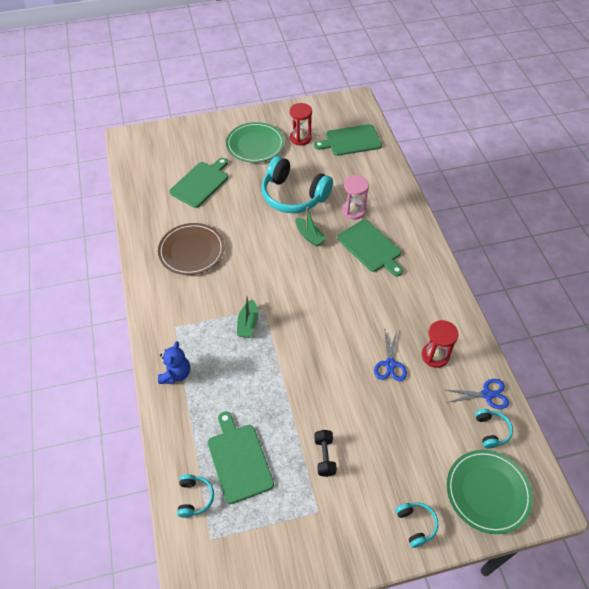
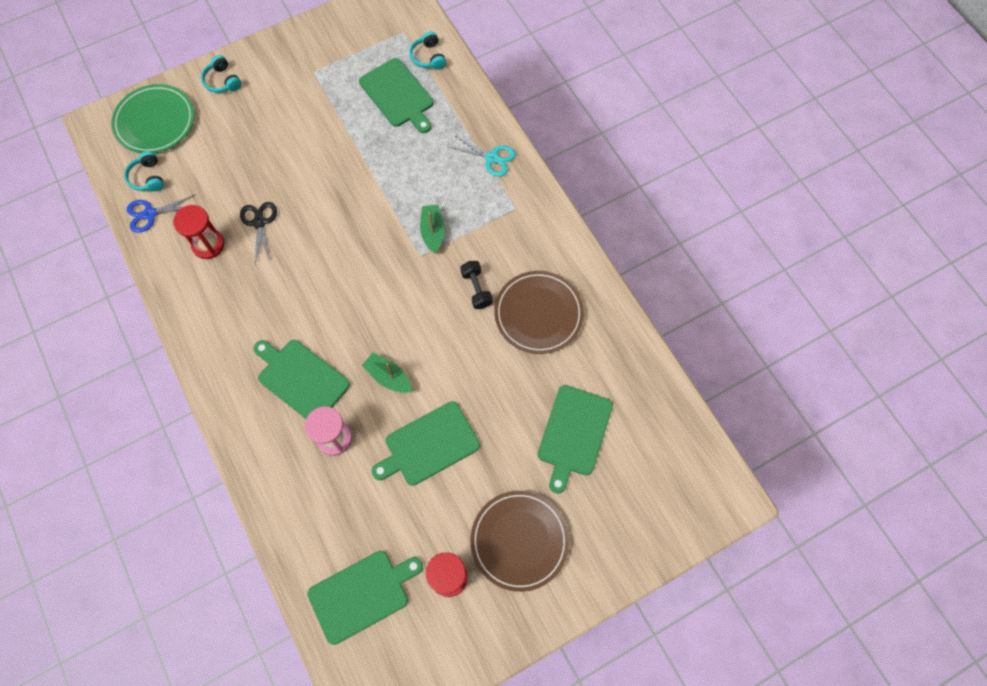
camera: 165 degrees right, 15 degrees up
blue teddy bear [158,341,190,384] -> turquoise scissors [449,135,516,176]
green plate [226,122,284,163] -> brown plate [470,491,569,592]
turquoise headphones [261,156,333,213] -> green cutting board [371,401,480,486]
black dumbbell [314,430,337,477] -> black dumbbell moved to [460,261,493,309]
blue scissors [374,329,407,381] -> black scissors [240,202,277,264]

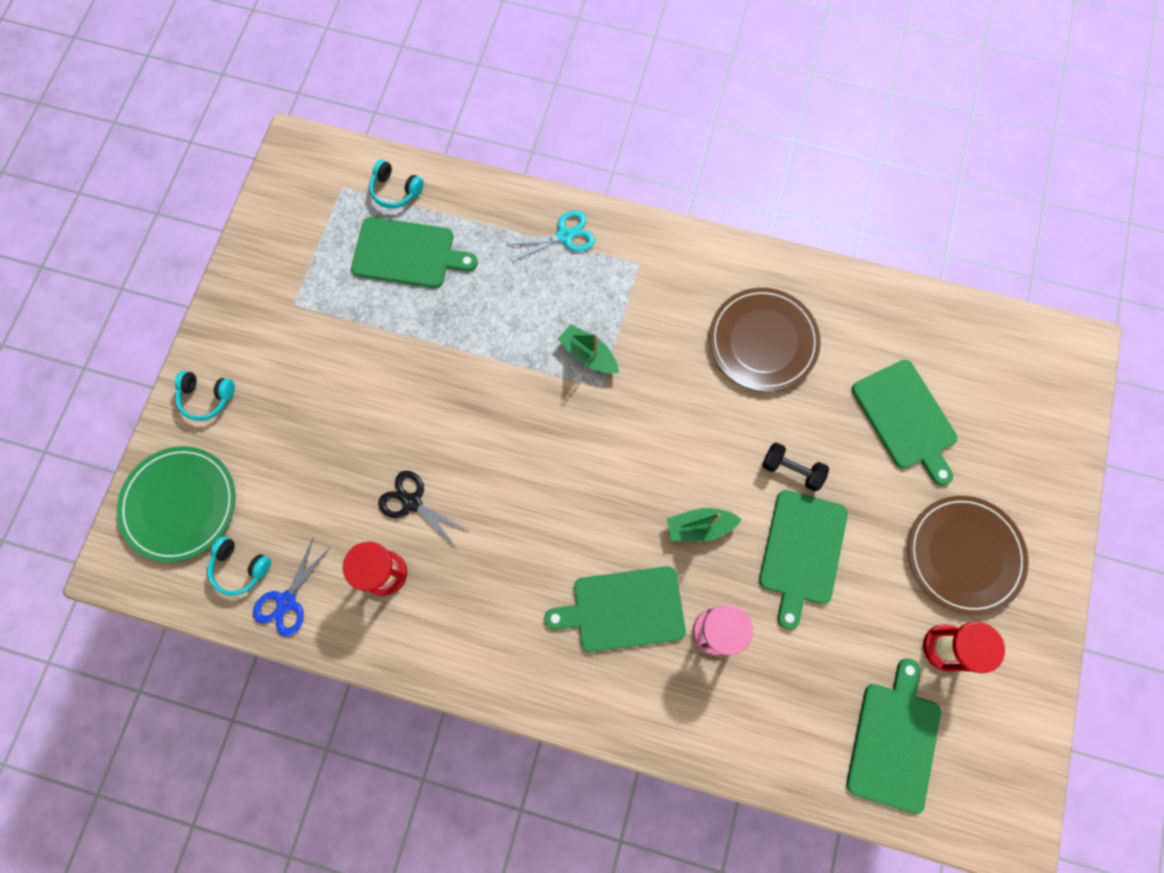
camera: 45 degrees left, 5 degrees up
black dumbbell [460,261,493,309] -> black dumbbell moved to [762,442,829,491]

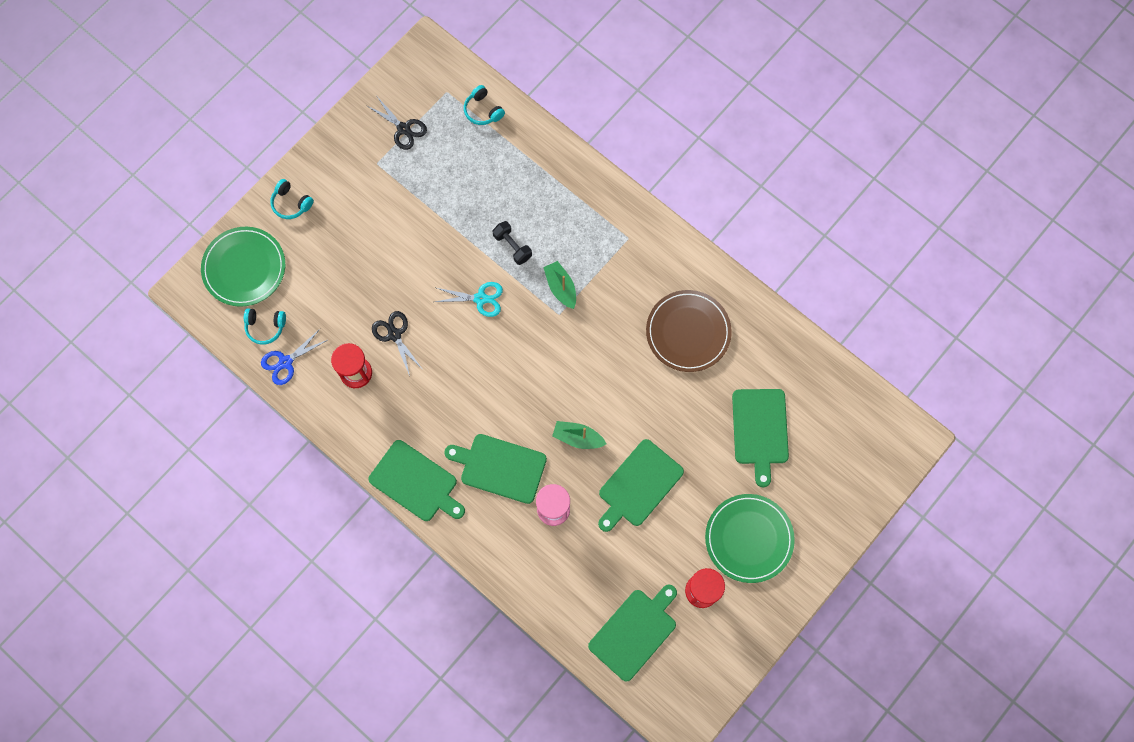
camera: 25 degrees right, 0 degrees up
turquoise headphones [207,537,271,595] -> turquoise headphones turned 45 degrees counterclockwise [244,308,286,345]
green cutting board [351,217,478,288] -> green cutting board moved to [369,440,465,521]
turquoise scissors [506,210,595,262] -> turquoise scissors moved to [435,282,503,317]
black dumbbell [762,442,829,491] -> black dumbbell moved to [493,221,532,265]
brown plate [908,496,1029,615] -> green plate [705,494,795,583]
none -> black scissors [366,98,427,150]

